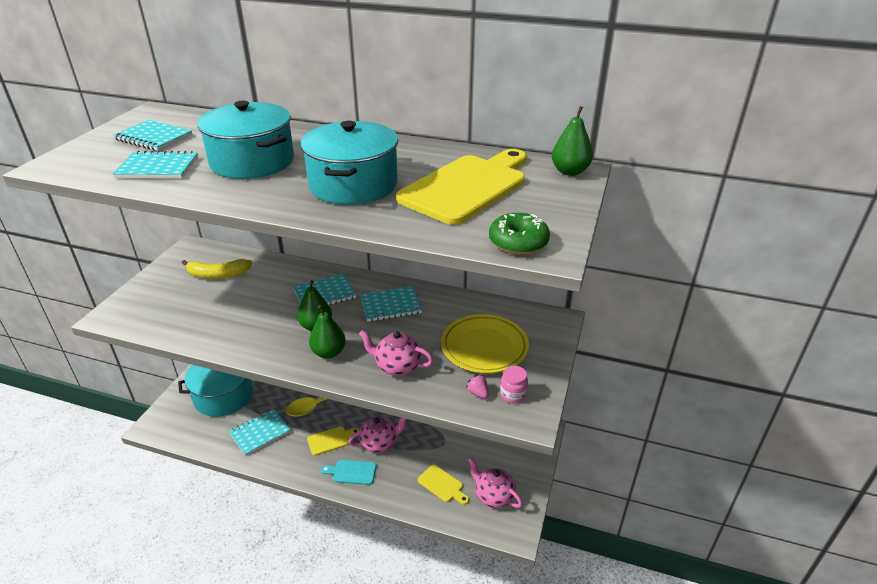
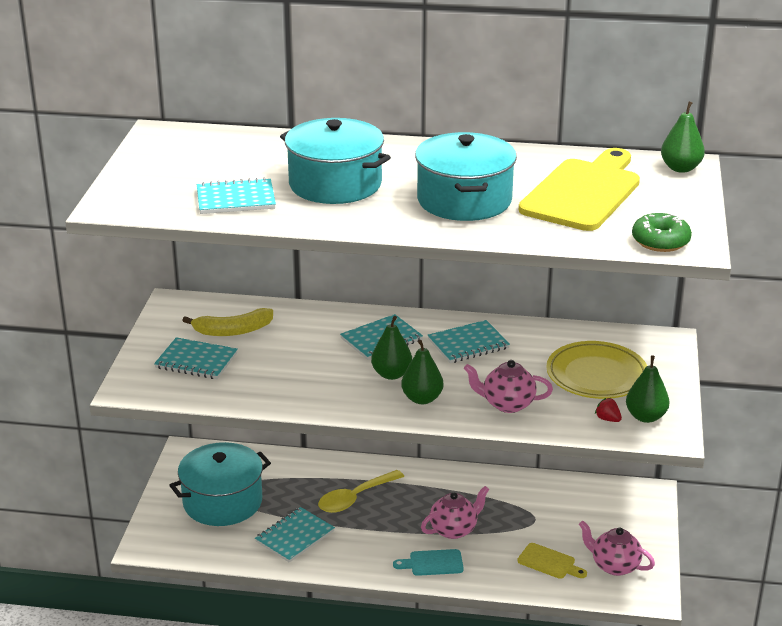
camera: 10 degrees left, 5 degrees down
turquoise notebook [113,120,193,151] -> turquoise notebook moved to [154,337,238,379]
yellow cutting board [307,426,360,456] -> none
pink strawberry [466,375,489,398] -> red strawberry [595,398,622,422]
pink jar [500,366,528,403] -> green pear [626,355,670,423]

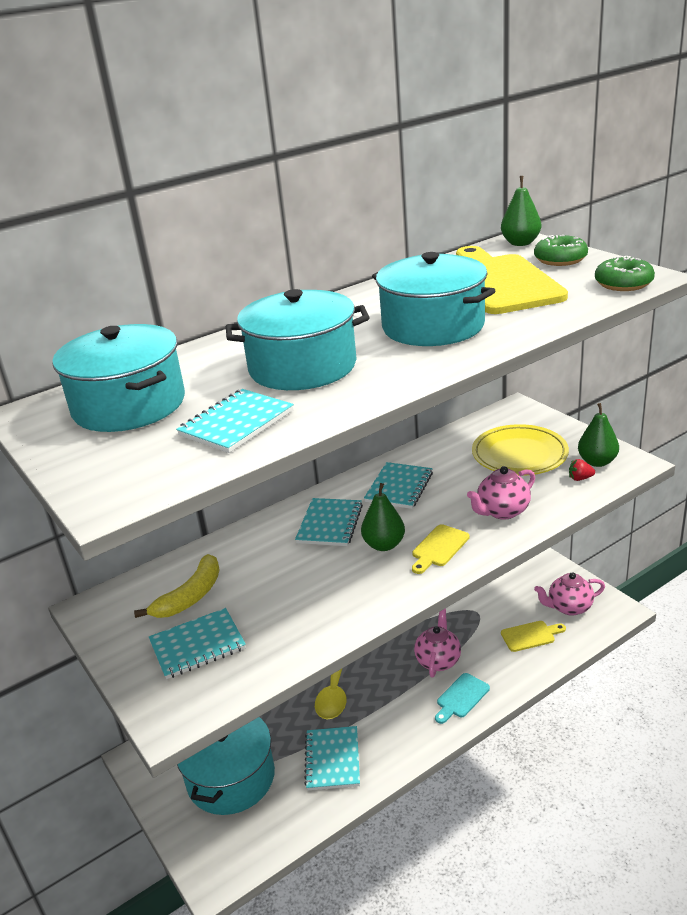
camera: 40 degrees left, 0 degrees up
green pear [401,340,443,404] -> yellow cutting board [412,524,470,574]
none -> turquoise pot [52,324,185,432]
none -> green donut [534,235,588,266]

